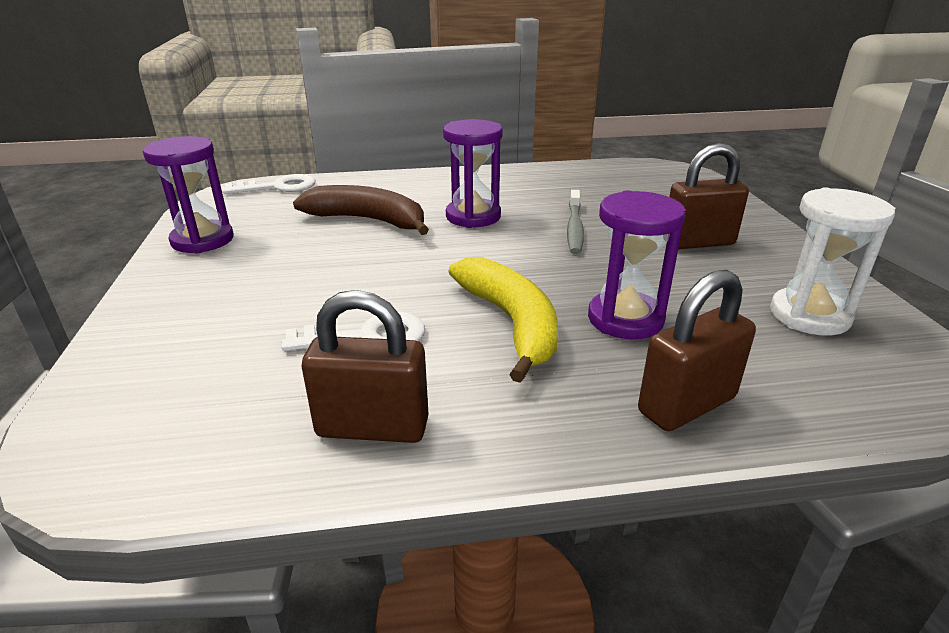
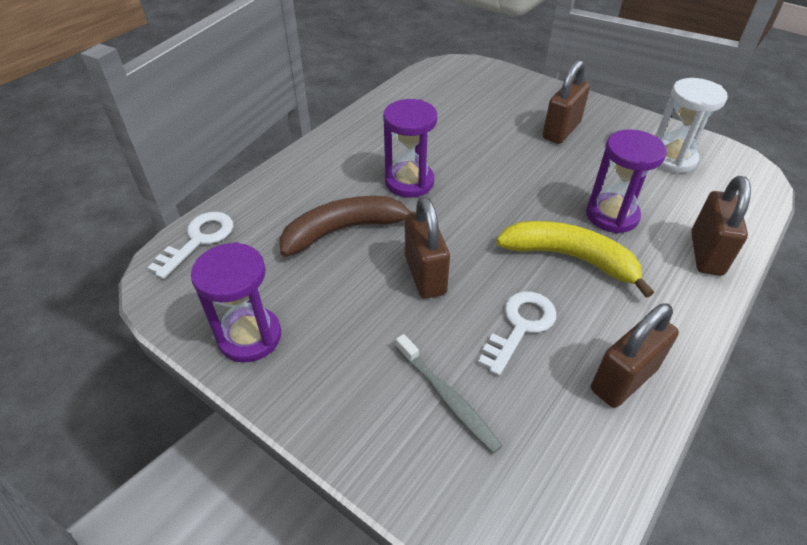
camera: 45 degrees left, 15 degrees up
grey toothbrush [567,190,584,254] -> grey toothbrush moved to [396,334,503,453]
none -> brown padlock [405,196,450,299]

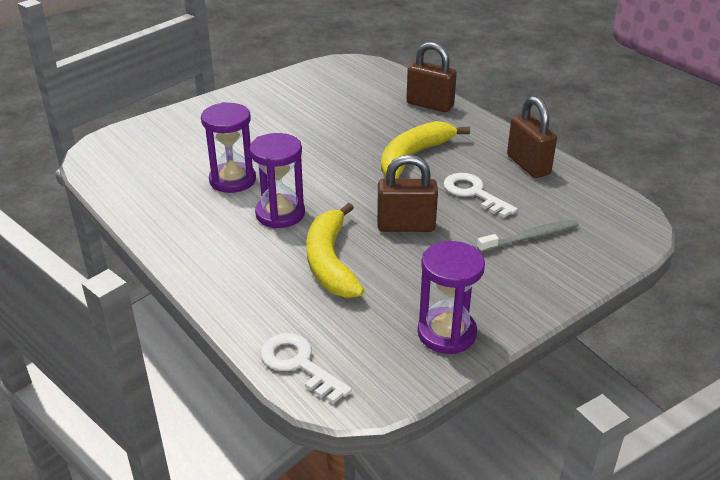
camera: 75 degrees left, 10 degrees down
brown banana [279,196,416,257] -> yellow banana [306,203,365,298]
brown padlock [543,60,590,144] -> none
purple hourglass [586,129,667,234] -> purple hourglass moved to [201,102,256,193]
white hourglass [655,78,728,173] -> none

